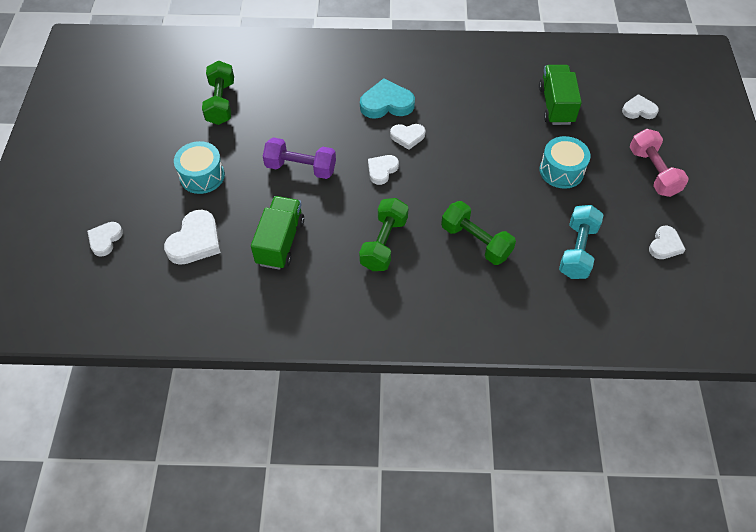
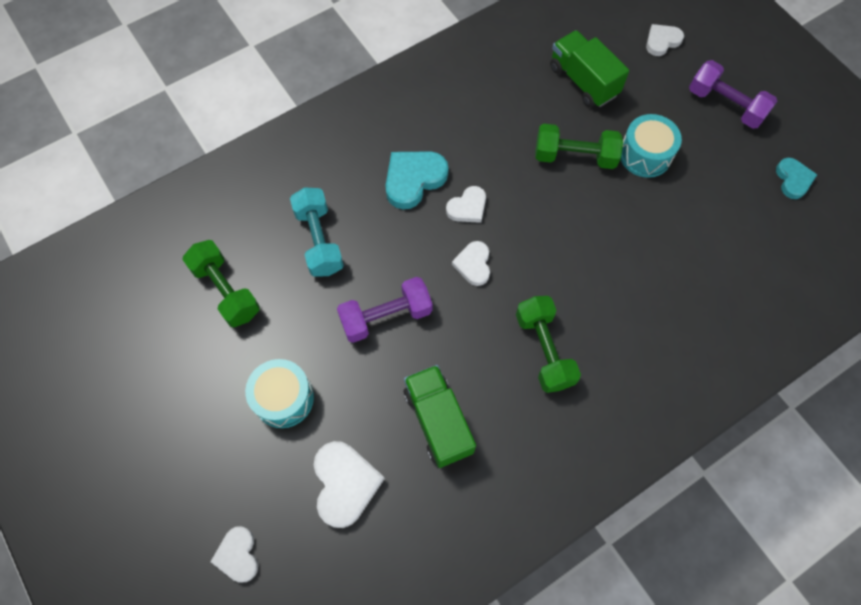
camera: 35 degrees left, 10 degrees up
green dumbbell [441,201,516,265] -> green dumbbell moved to [535,124,623,169]
turquoise dumbbell [559,205,604,279] -> turquoise dumbbell moved to [290,187,344,277]
pink dumbbell [630,129,689,197] -> purple dumbbell [689,60,777,129]
white heart [649,226,686,259] -> turquoise heart [776,158,817,199]

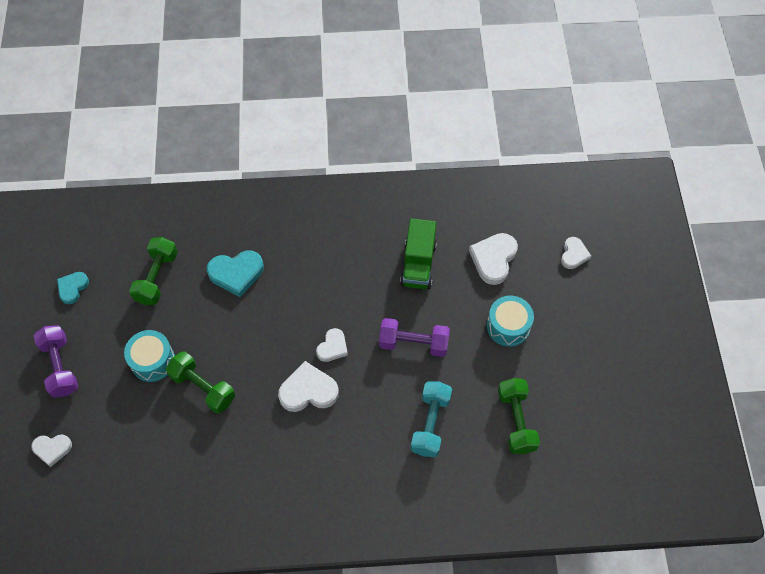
camera: 150 degrees left, 5 degrees down
turquoise heart [385,151,448,209] -> turquoise heart moved to [207,251,264,297]
white heart [446,186,486,223] -> white heart [278,361,339,412], size x1.61
green dumbbell [516,296,581,393] -> green dumbbell moved to [129,237,178,305]
green truck [550,30,629,107] -> none

